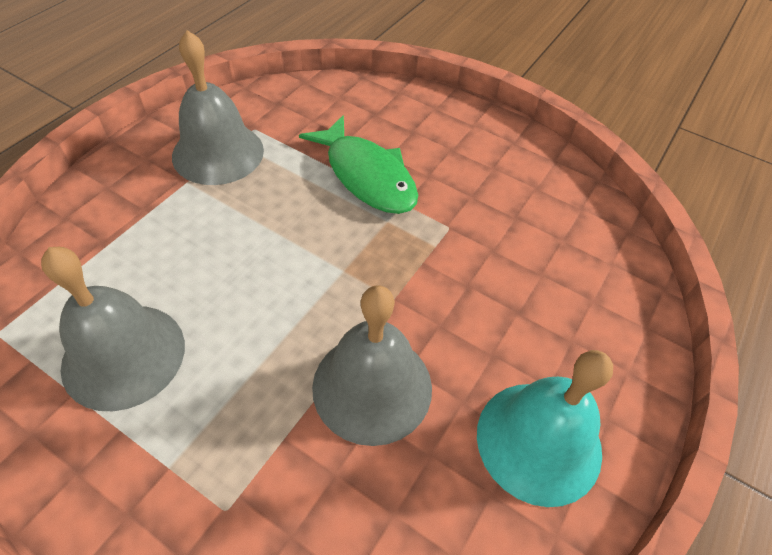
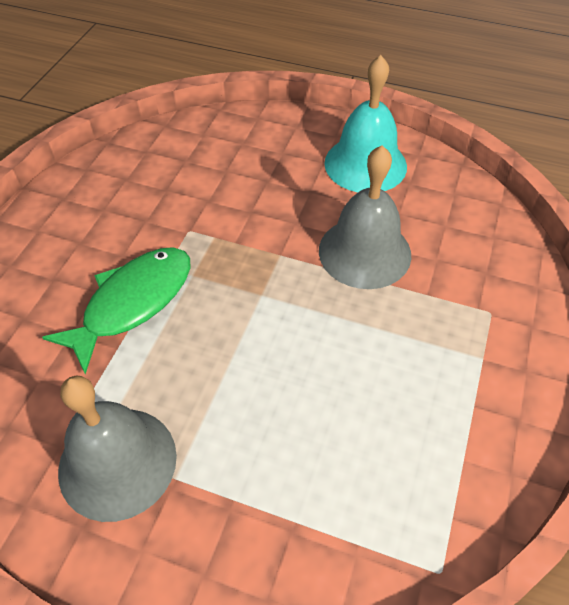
camera: 100 degrees left, 0 degrees up
grey bell [41,247,185,411] -> none

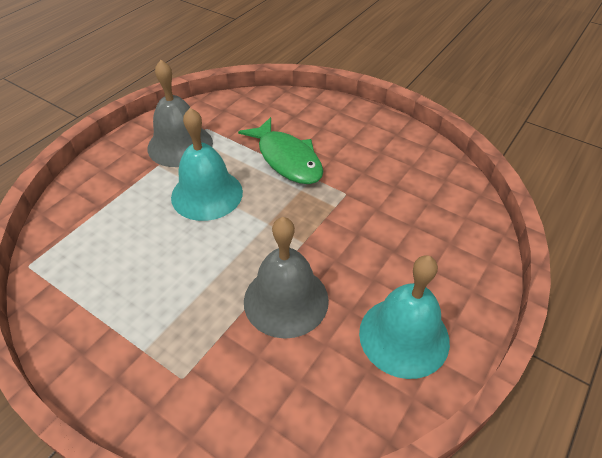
camera: 105 degrees right, 5 degrees down
none -> turquoise bell [171,108,243,221]

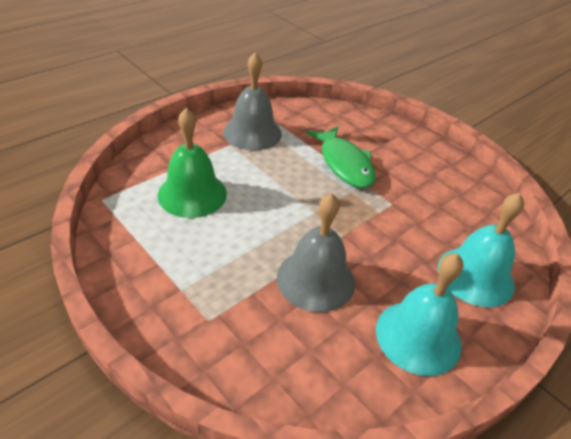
camera: 10 degrees right, 5 degrees down
turquoise bell [171,108,243,221] -> turquoise bell moved to [438,193,524,307]
none -> green bell [158,108,227,218]

